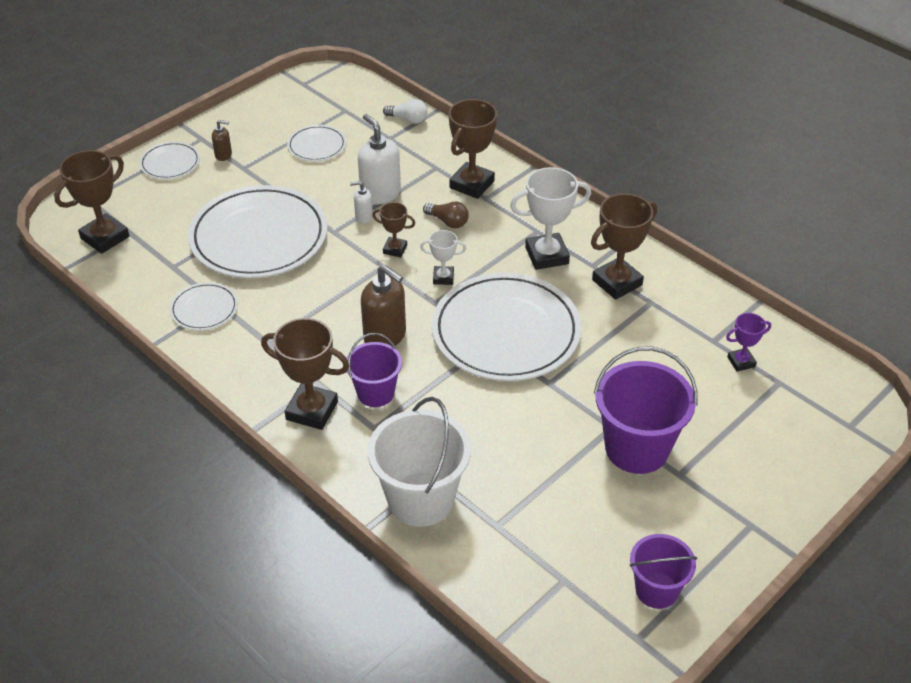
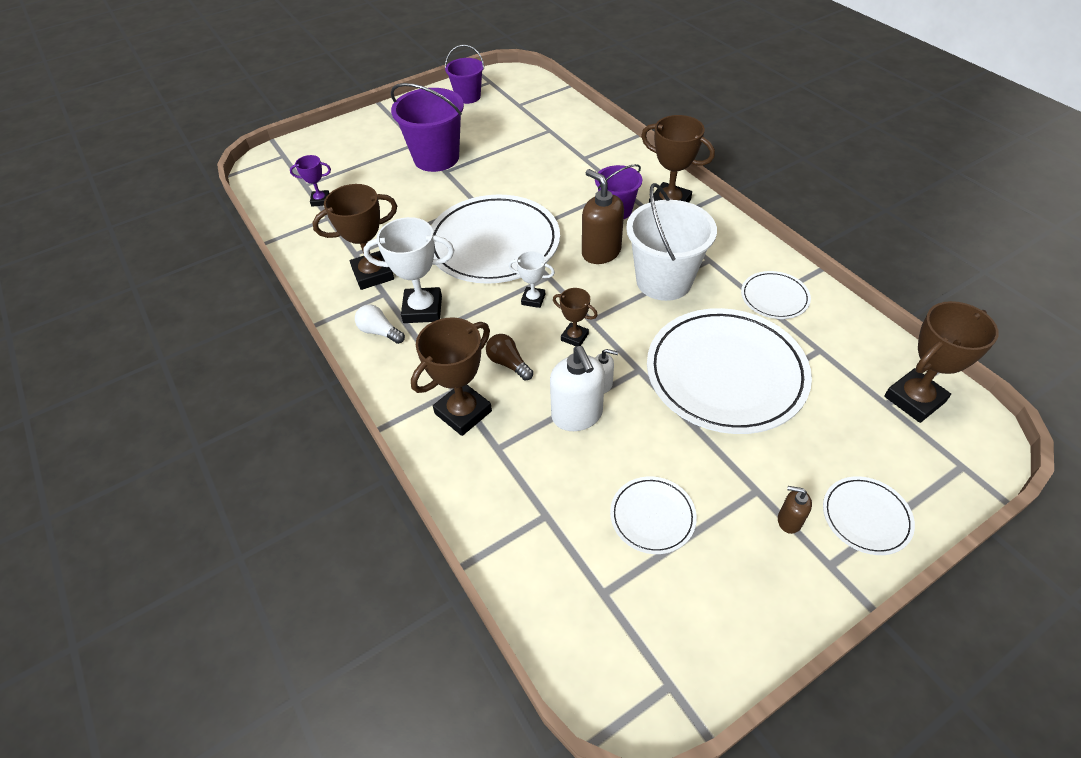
camera: 165 degrees left, 5 degrees up
white bucket [368,397,471,527] -> white bucket moved to [626,183,717,301]
white light bulb [383,99,427,124] -> white light bulb moved to [355,304,405,344]

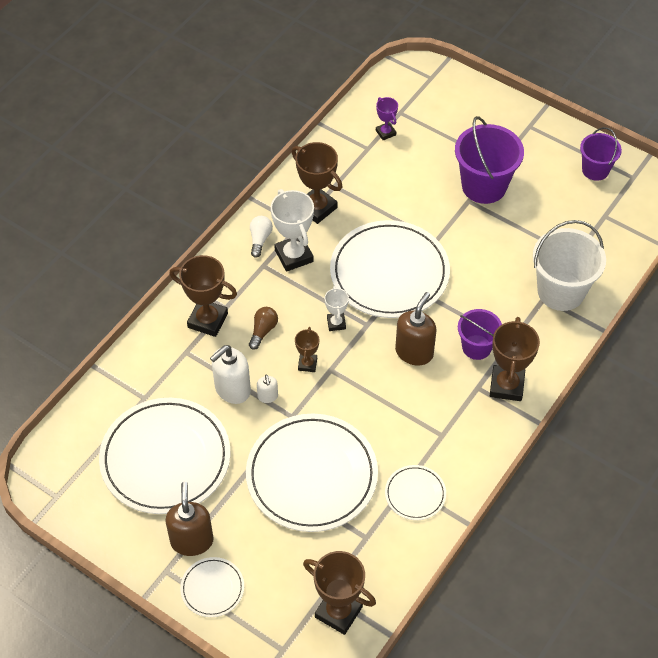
camera: 65 degrees right, 5 degrees up
white plate [610,476,697,554] -> white plate [99,398,230,514], size x2.17
white bucket [626,183,717,301] -> white bucket moved to [533,220,606,311]
brown soap dispenser [778,486,812,534] -> brown soap dispenser [165,482,214,556], size x1.96

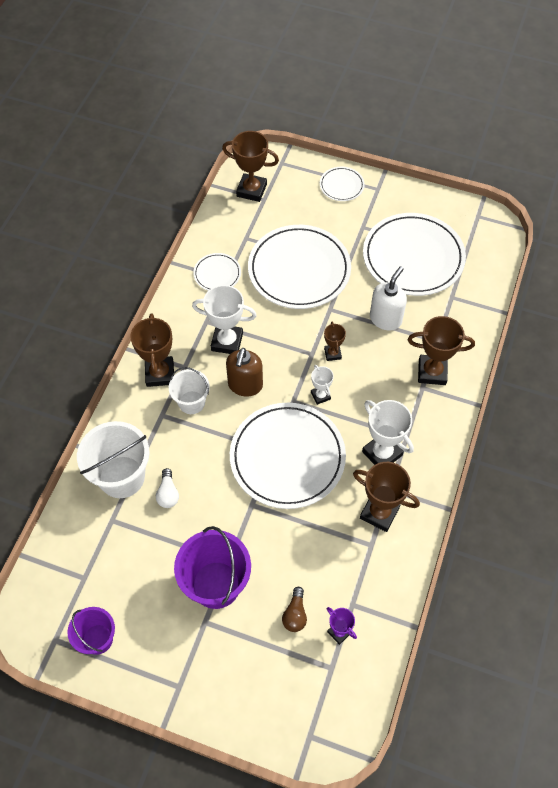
camera: 165 degrees right, 5 degrees up
brown soap dispenser [165,482,214,556] -> none
brown light bulb [249,307,278,350] -> brown light bulb moved to [282,587,307,632]
white light bulb [250,216,273,258] -> white light bulb moved to [156,468,179,508]
white soap dispenser [257,375,278,403] -> none
purple bucket [458,309,502,360] -> white bucket [169,367,210,414]
none -> white trophy [192,285,257,354]

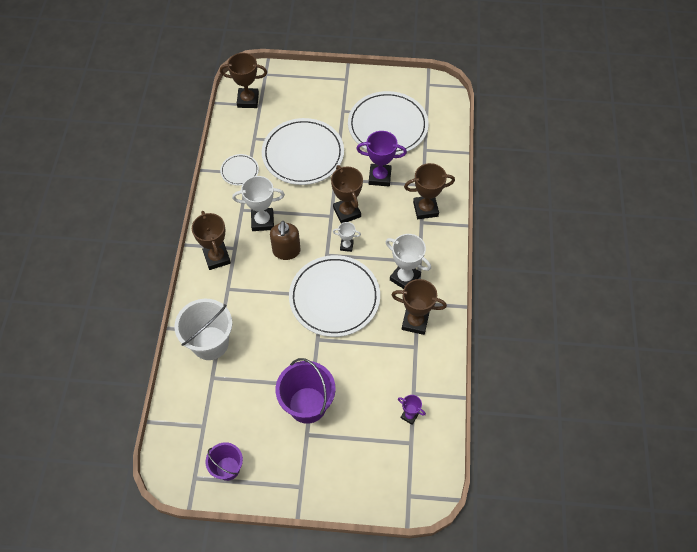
camera: 15 degrees left, 0 degrees up
white light bulb [156,468,179,508] -> none
white bucket [169,367,210,414] -> none
brown light bulb [282,587,307,632] -> none
white trophy [311,365,334,405] -> white trophy turned 45 degrees counterclockwise [333,222,361,252]
white plate [320,167,365,201] -> none
brown trophy [324,322,346,361] -> brown trophy [331,165,363,223], size x1.82
white soap dispenser [370,266,407,331] -> purple trophy [356,131,407,186]

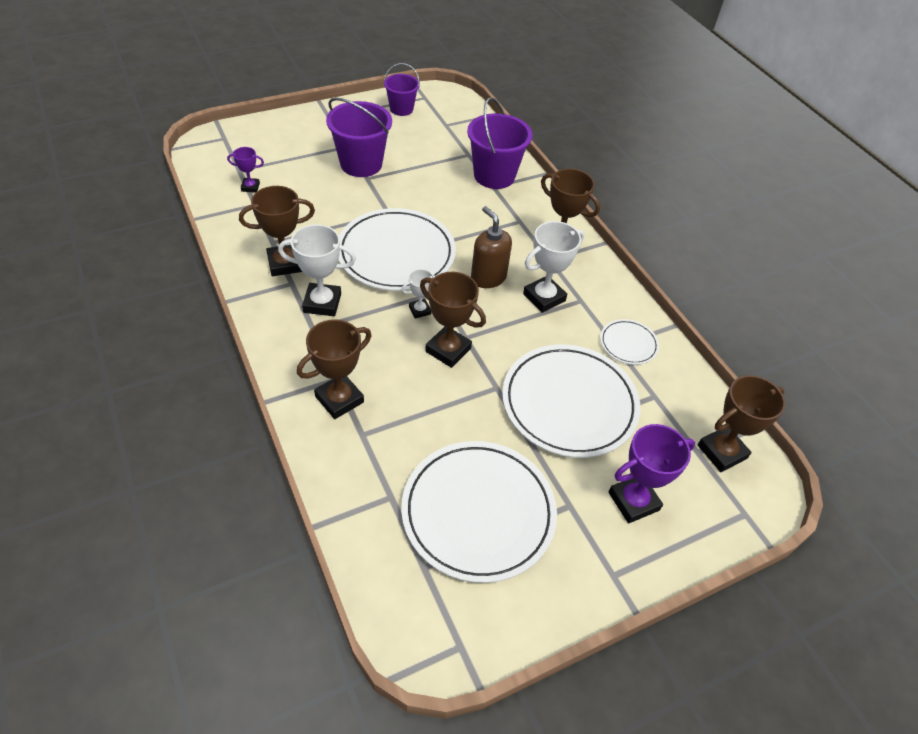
camera: 145 degrees right, 10 degrees down
white bucket [174,299,232,360] -> purple bucket [467,97,532,189]
purple trophy [356,131,407,186] -> purple trophy moved to [609,424,695,523]

